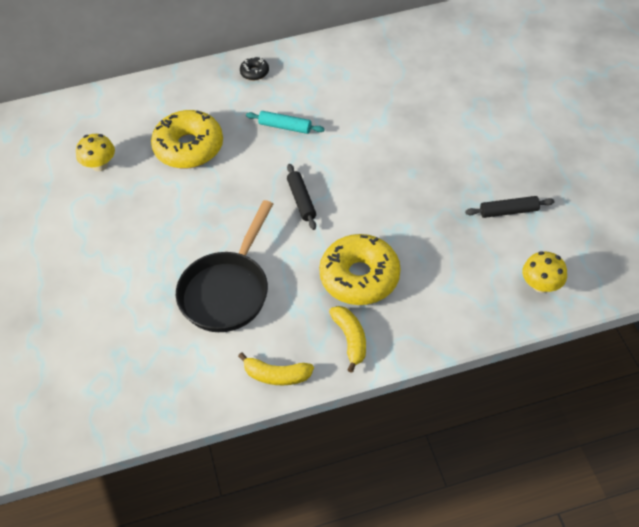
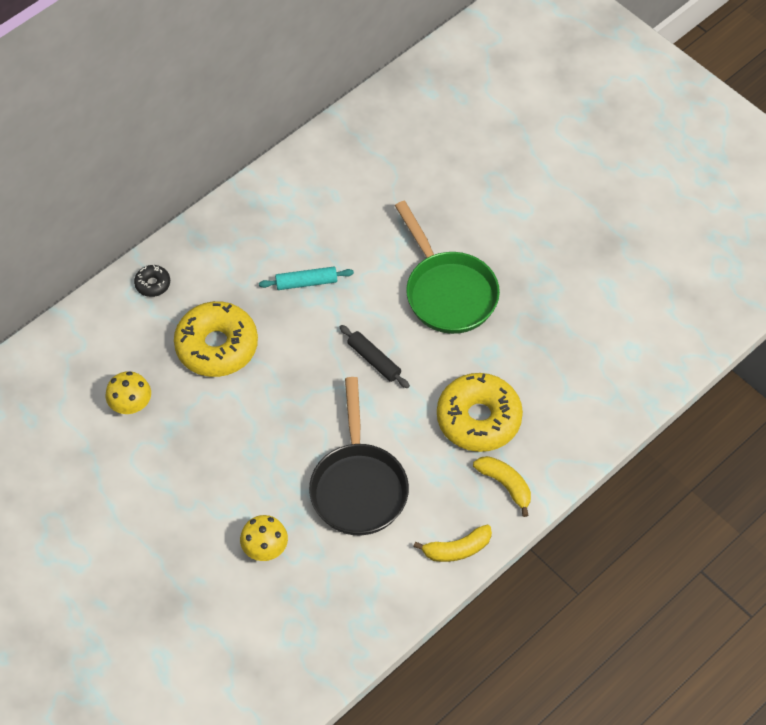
camera: 30 degrees left, 5 degrees up
black donut [240,57,269,80] -> black donut moved to [134,265,170,297]
black rolling pin [465,196,555,218] -> none
yellow mushroom [522,251,567,293] -> yellow mushroom moved to [240,515,288,561]
none -> green pan [395,201,500,334]

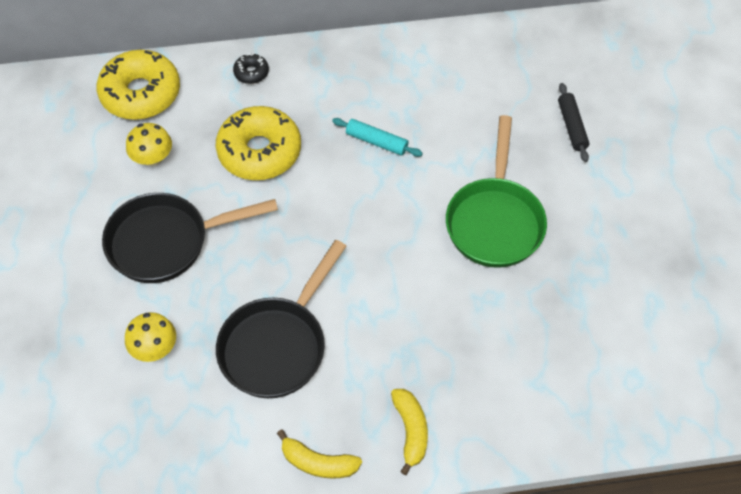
camera: 35 degrees right, 0 degrees up
black rolling pin [339,325,410,388] -> black rolling pin moved to [558,83,589,162]
yellow donut [437,373,523,452] -> yellow donut moved to [97,50,180,120]
none -> black pan [102,193,278,283]

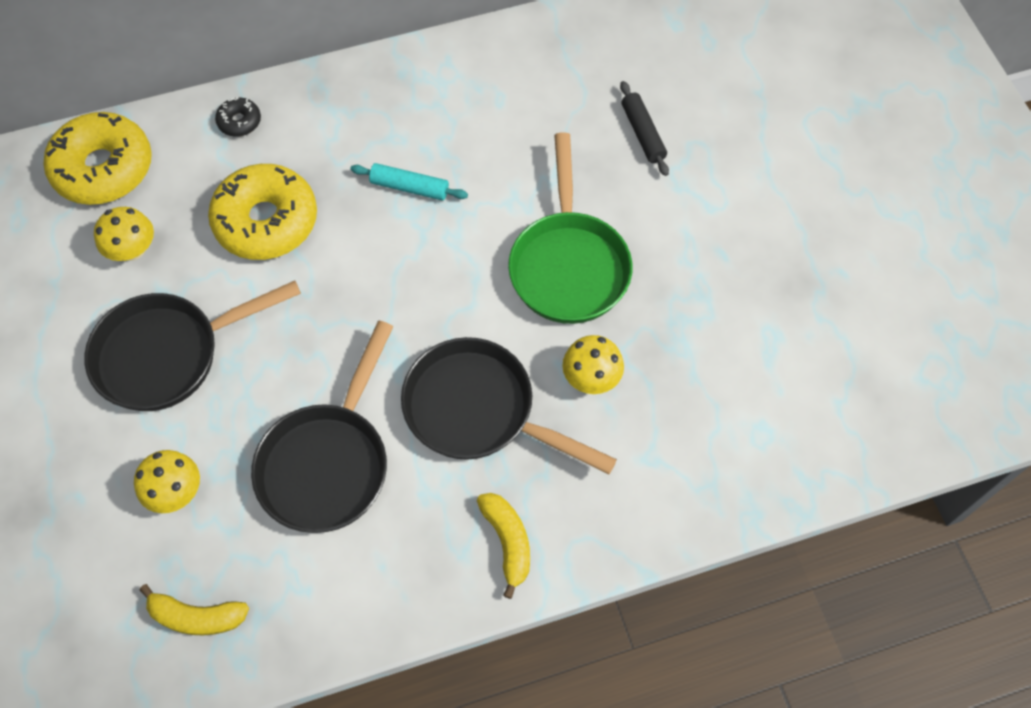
camera: 10 degrees left, 5 degrees up
yellow banana [277,429,362,479] -> yellow banana moved to [140,584,249,635]
none -> black pan [401,337,617,474]
none -> yellow mushroom [562,335,624,394]

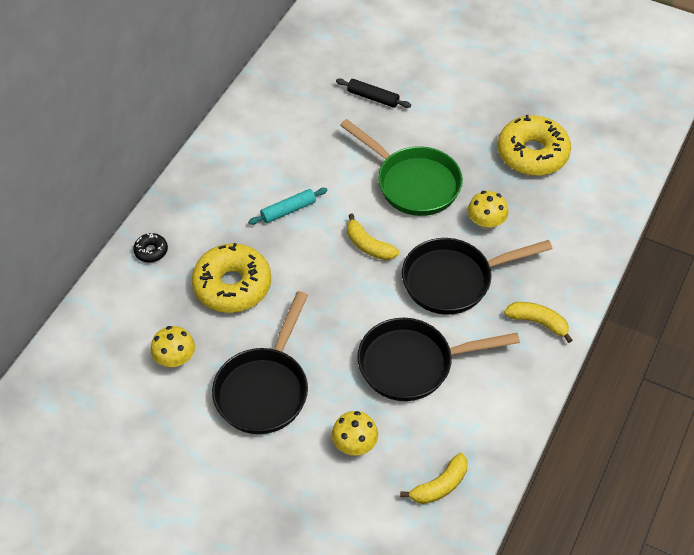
camera: 45 degrees left, 10 degrees down
yellow donut [44,112,152,205] -> yellow donut moved to [497,115,571,176]
black pan [251,321,393,533] -> black pan turned 105 degrees clockwise [357,318,520,401]
none -> yellow banana [347,213,399,260]

